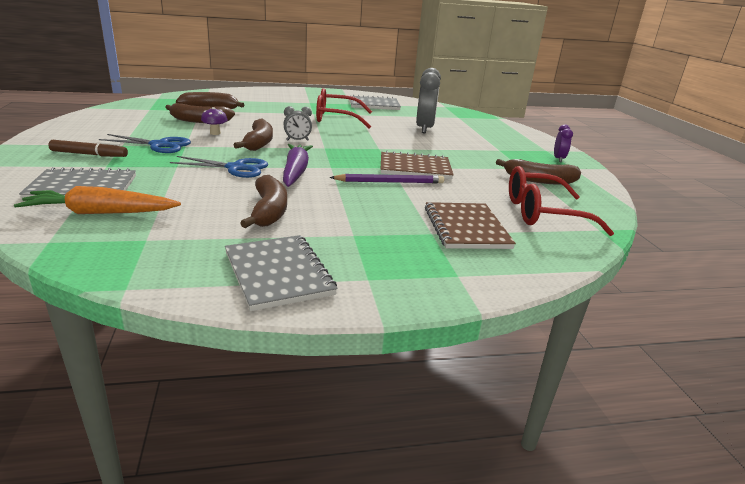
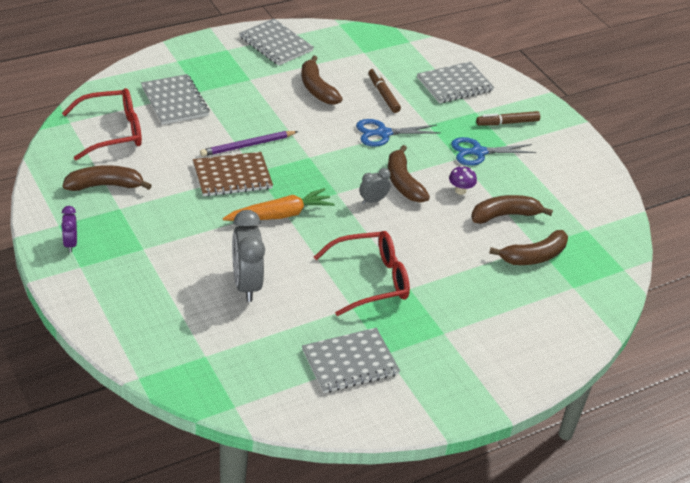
camera: 160 degrees right, 15 degrees up
orange carrot [14,186,181,214] -> orange carrot moved to [223,188,335,221]
purple carrot [283,144,313,187] -> none
brown notebook [425,202,516,249] -> grey notebook [141,74,209,125]
none -> brown marker [369,69,401,113]

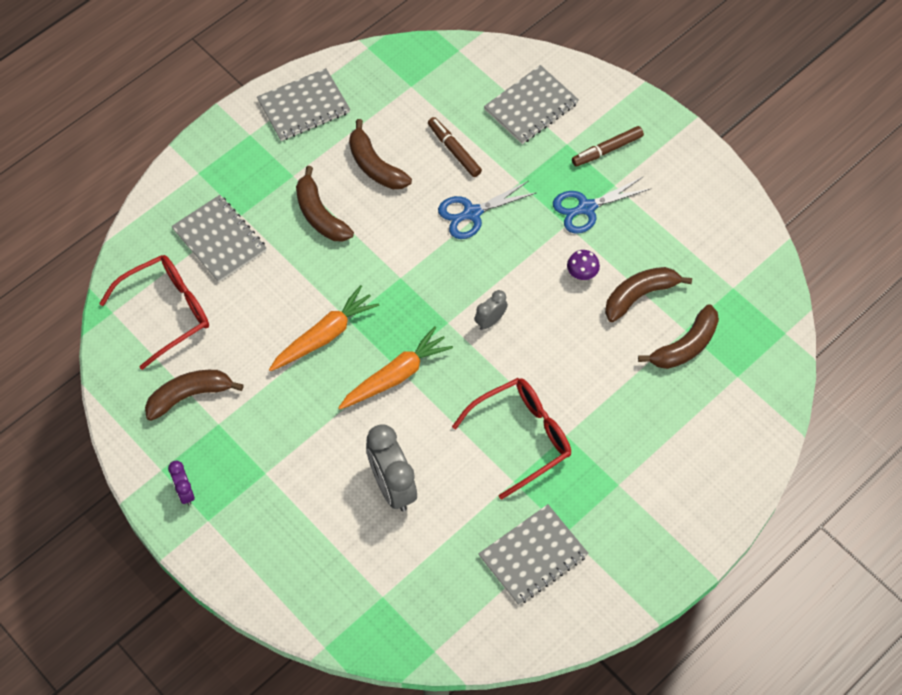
camera: 10 degrees left, 20 degrees up
brown notebook [193,152,273,197] -> orange carrot [269,285,380,371]
purple pencil [200,131,299,157] -> none
grey notebook [239,19,314,66] -> grey notebook turned 60 degrees counterclockwise [257,68,350,141]
brown banana [388,145,430,203] -> brown banana moved to [296,166,354,241]

